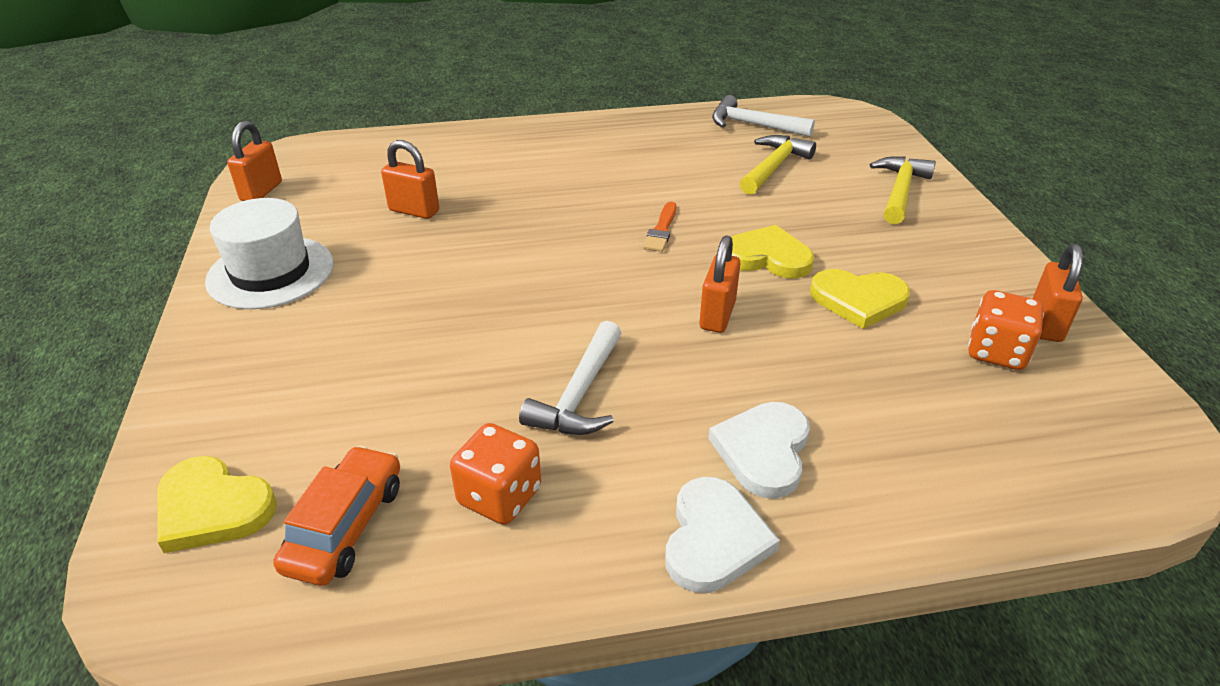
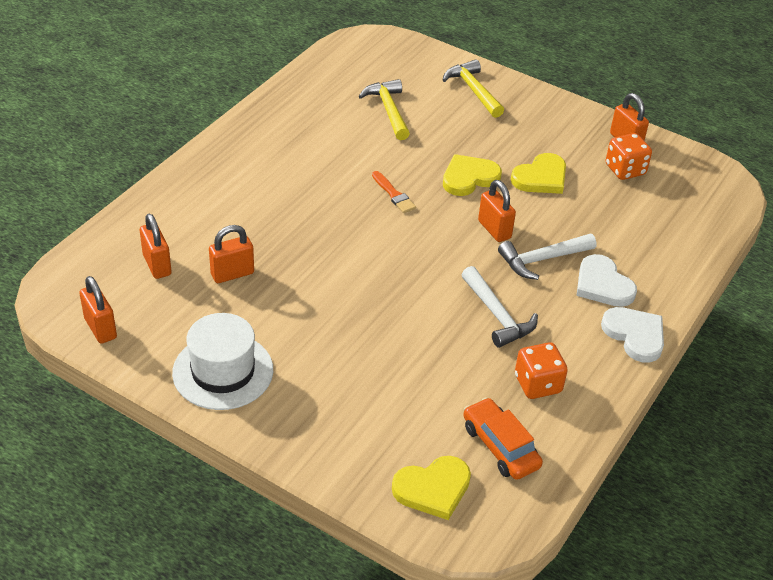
camera: 50 degrees left, 5 degrees up
white hammer [712,95,815,137] -> white hammer moved to [498,234,596,280]
none -> orange padlock [140,213,172,279]

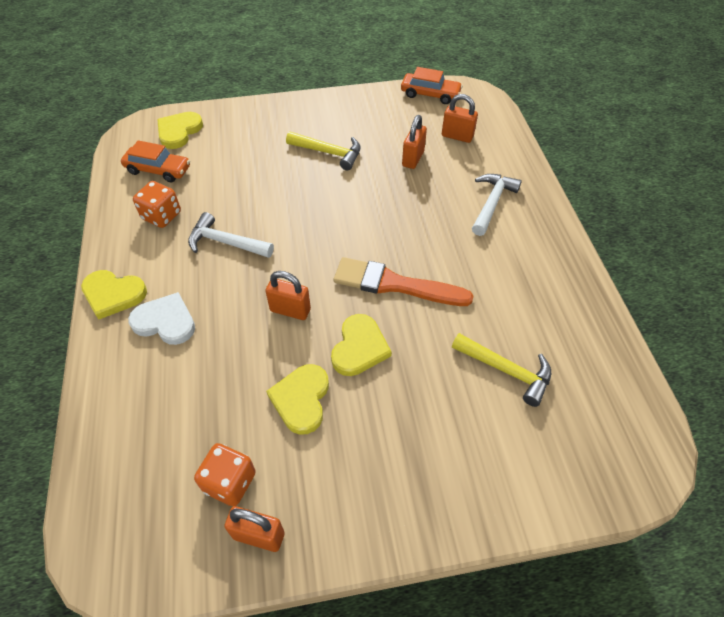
camera: 140 degrees right, 10 degrees up
orange padlock [79,276,117,344] -> orange car [401,67,463,104]
white hat [172,313,273,410] -> none
orange brush [372,171,416,213] -> orange brush [334,257,474,306], size x2.07
yellow hammer [443,59,504,118] -> yellow hammer moved to [286,132,360,170]
white hammer [498,234,596,280] -> white hammer moved to [472,174,522,236]
white heart [601,307,664,363] -> yellow heart [81,270,147,320]

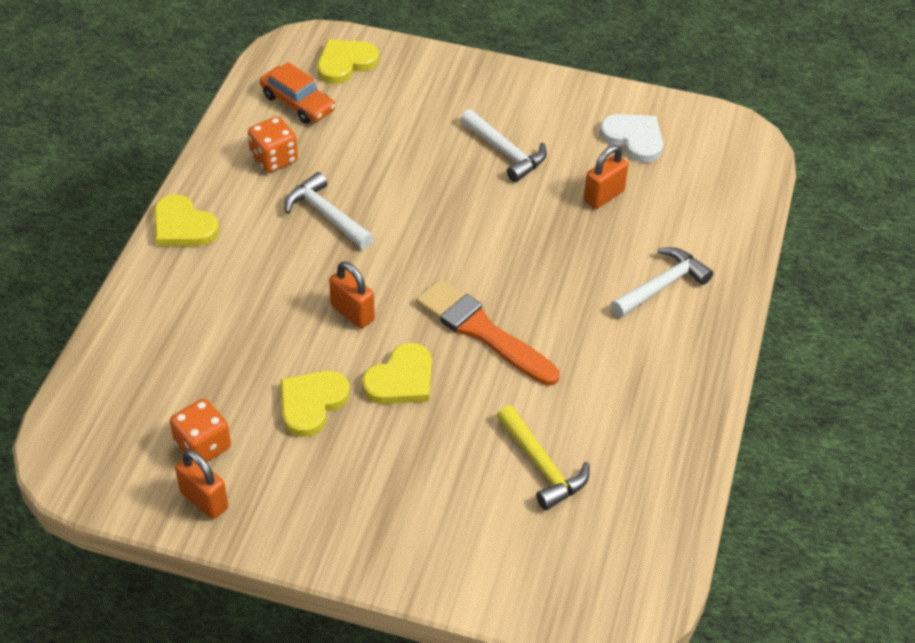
camera: 25 degrees right, 5 degrees down
white heart [128,292,195,345] -> white heart moved to [600,114,663,163]
yellow hammer [286,132,360,170] -> white hammer [461,109,547,182]
orange car [401,67,463,104] -> none
orange padlock [442,94,478,143] -> none

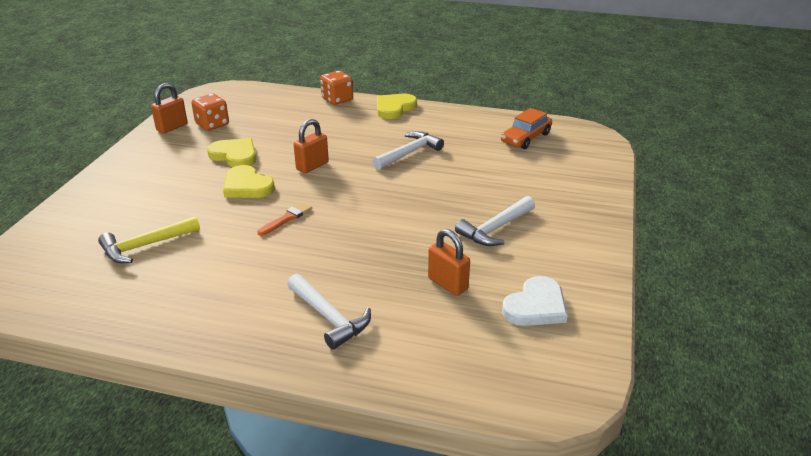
camera: 90 degrees right, 15 degrees down
orange dice [248,116,298,173] -> orange dice moved to [320,71,353,105]
yellow heart [317,39,379,84] -> none
orange brush [416,279,559,386] -> orange brush [257,202,312,236], size x0.48

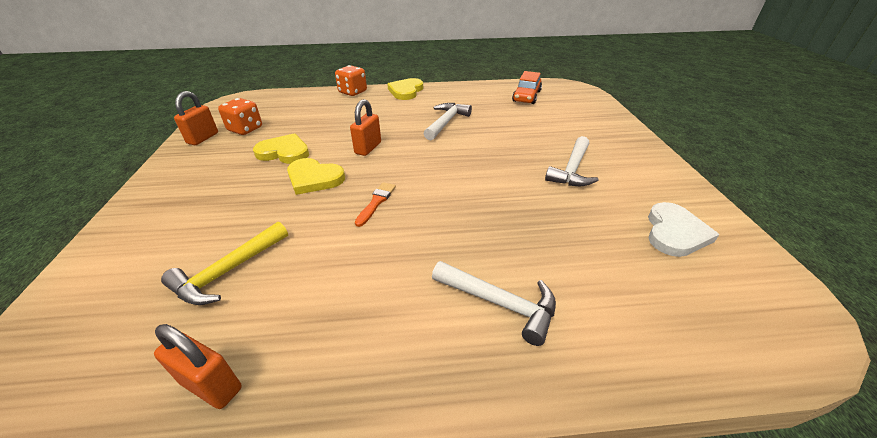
camera: 20 degrees left, 5 degrees up
orange padlock [428,229,470,296] -> orange padlock moved to [154,324,242,409]

